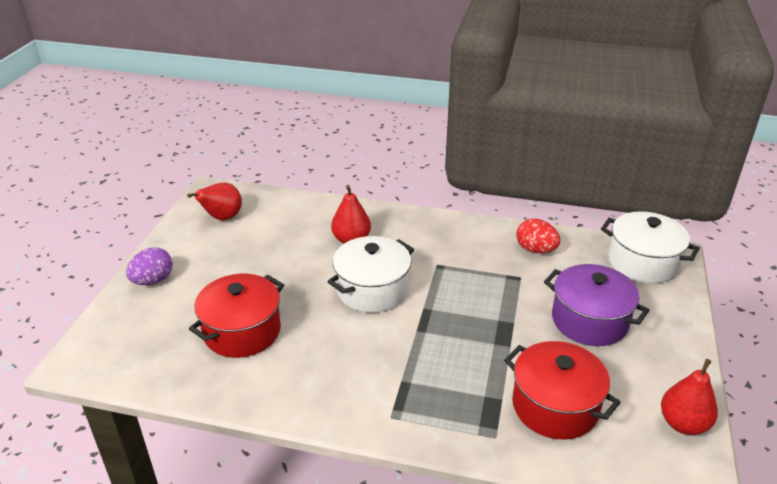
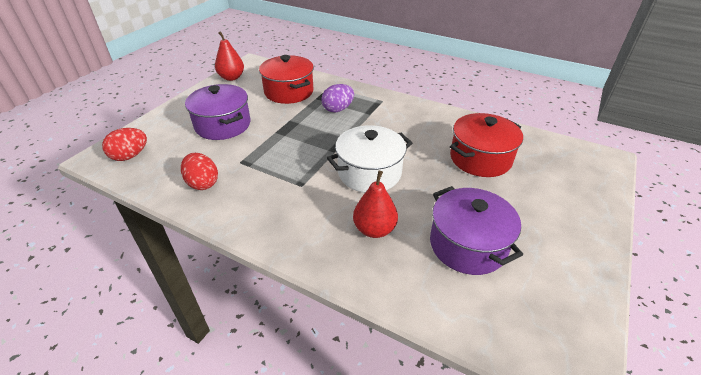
camera: 165 degrees left, 5 degrees up
purple egg [126,247,173,285] -> purple egg moved to [321,84,354,112]
red pear [187,182,242,220] -> none
white pot [601,211,700,283] -> red egg [102,128,147,161]
none -> purple pot [430,186,523,275]

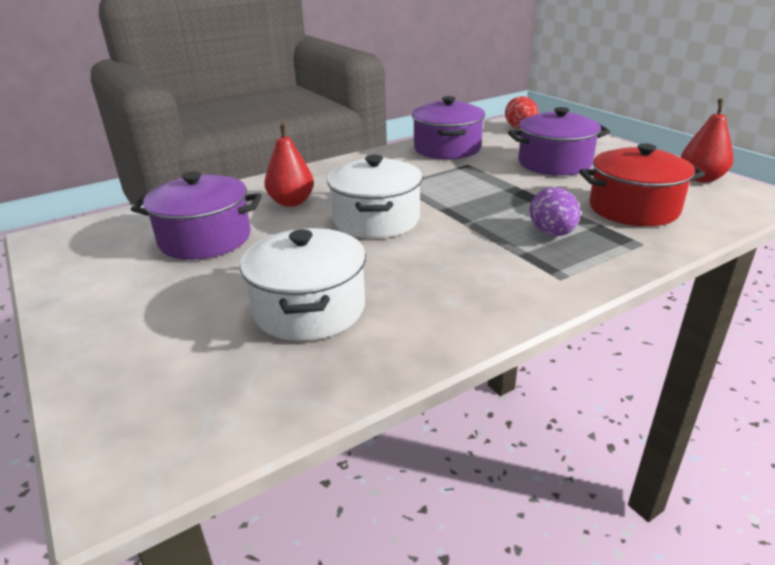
camera: 120 degrees right, 10 degrees down
red egg [181,153,218,190] -> purple pot [412,96,485,159]
red pot [450,113,523,177] -> white pot [240,228,366,341]

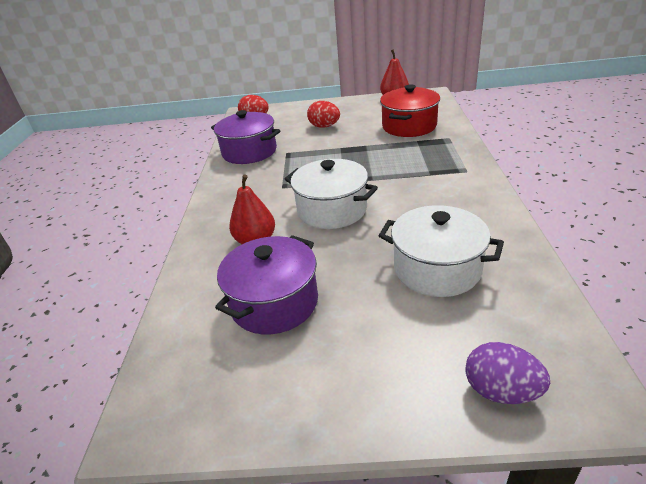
camera: 55 degrees left, 5 degrees up
purple pot [508,107,610,176] -> red egg [307,101,340,128]
purple egg [529,187,581,236] -> purple egg moved to [465,342,550,404]

